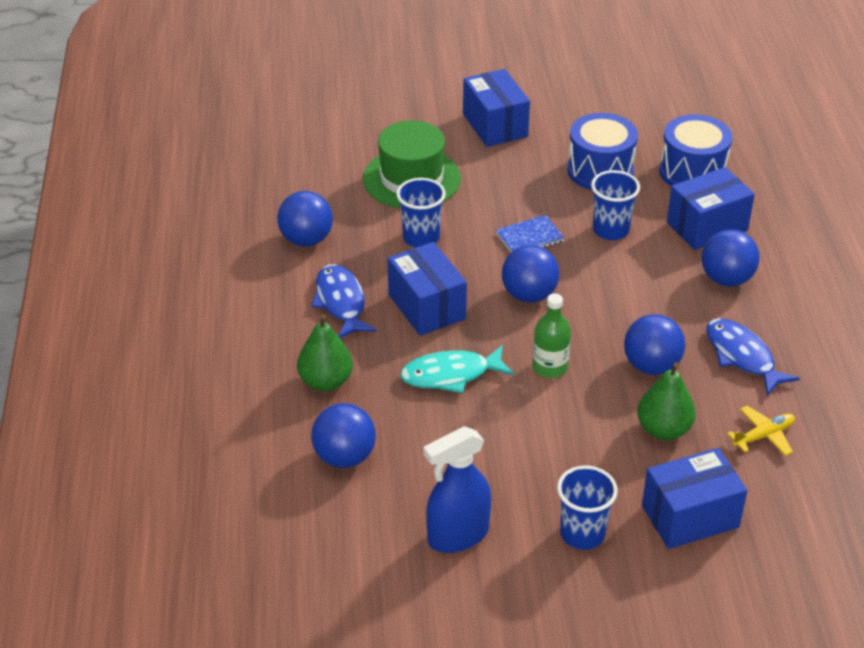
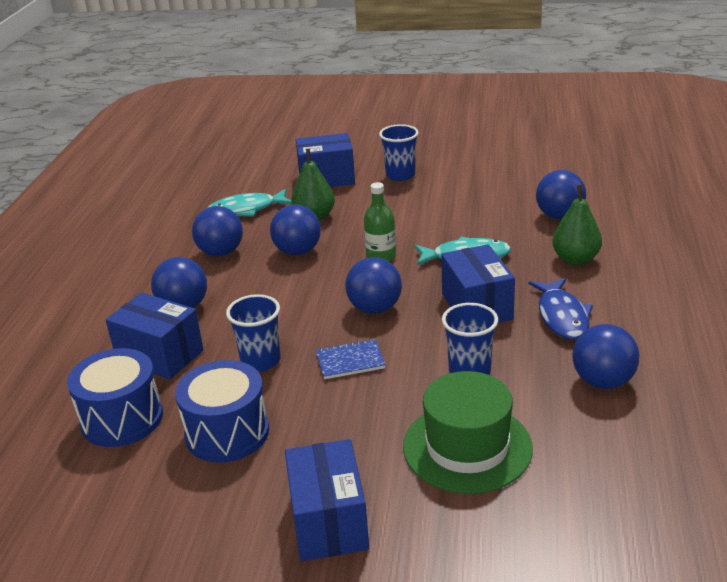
camera: 165 degrees left, 10 degrees down
blue spray bottle [424,426,491,553] -> none
blue box [667,167,755,250] -> blue box turned 45 degrees clockwise [106,293,204,379]
blue fish [706,318,800,396] -> blue ball [192,206,243,256]
yellow plane [727,406,795,456] -> turquoise fish [208,189,292,217]

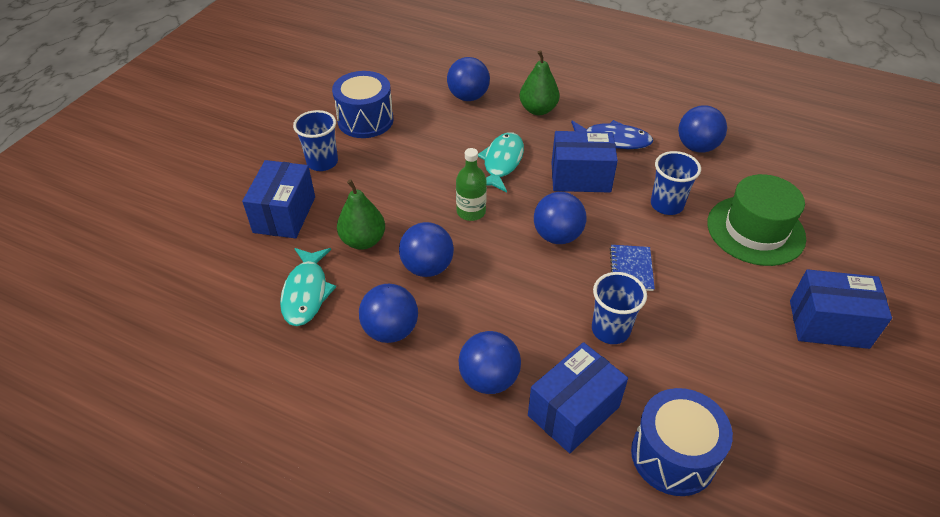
camera: 75 degrees left, 15 degrees up
blue drum [175,360,269,463] -> blue drum moved to [332,71,394,138]

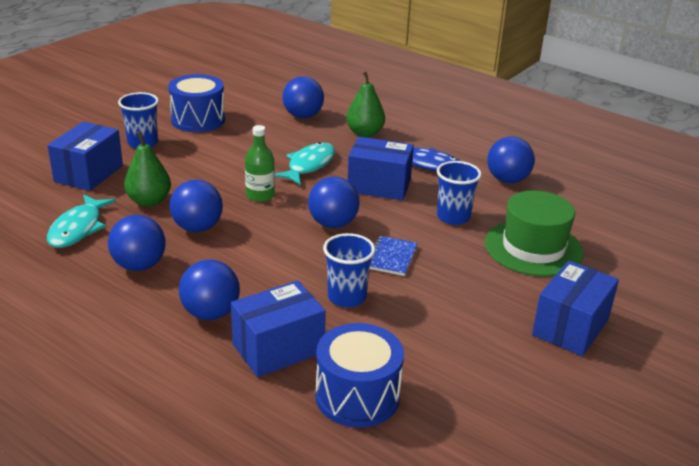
camera: 10 degrees right, 15 degrees down
blue box [790,269,892,349] -> blue box turned 75 degrees counterclockwise [532,260,619,356]

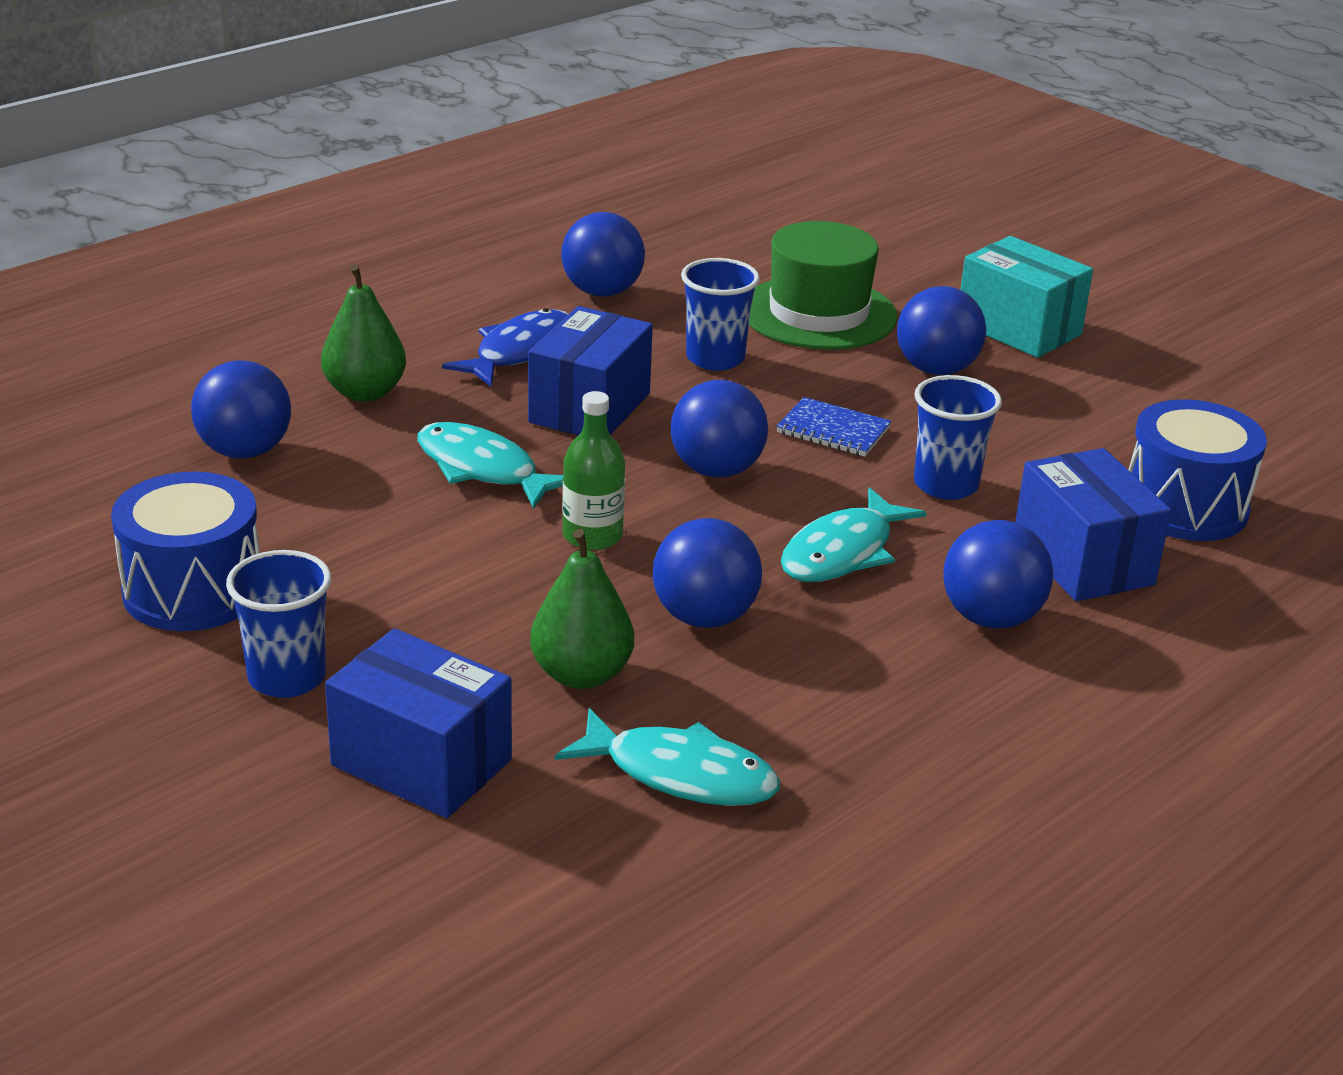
camera: 80 degrees left, 0 degrees up
blue ball [108,215,166,271] -> blue ball moved to [897,286,986,375]
blue box [532,260,619,356] -> turquoise box [960,236,1093,358]
none -> turquoise fish [781,487,927,582]

